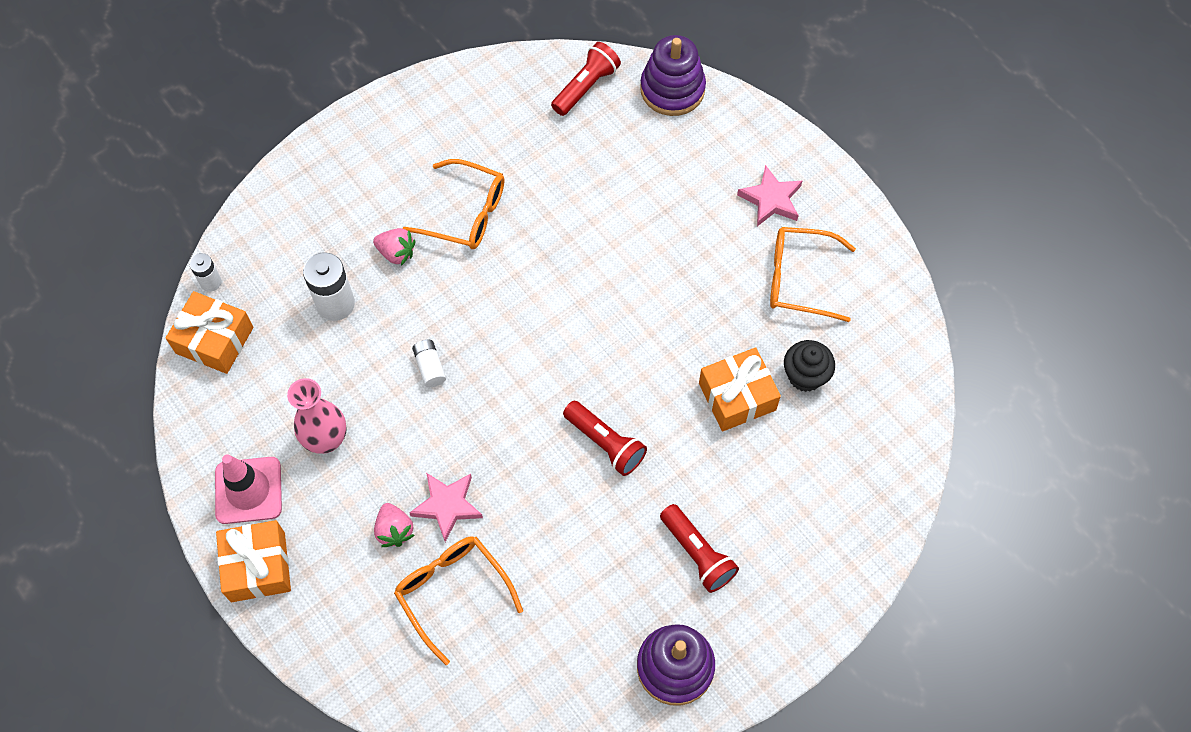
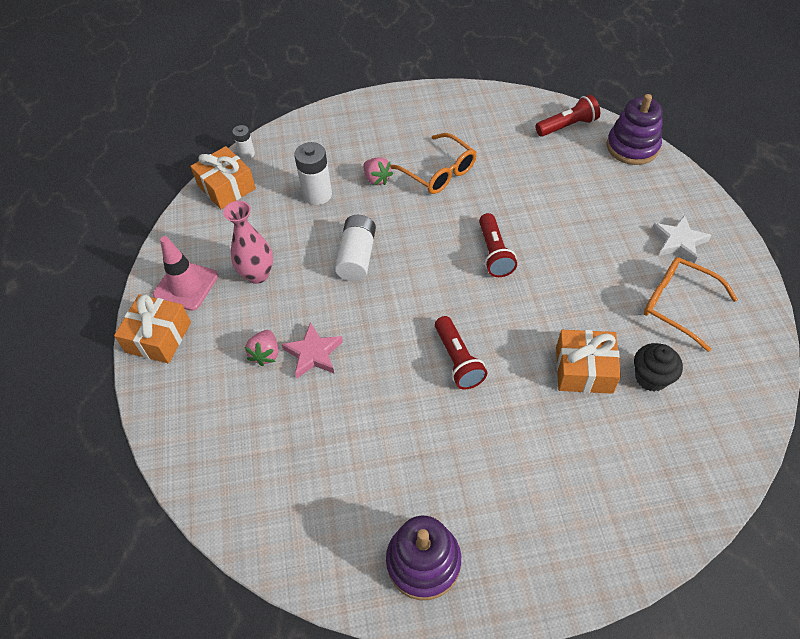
camera: 30 degrees right, 10 degrees down
orange glasses [394,537,523,665] -> none
white battery [412,340,446,387] -> white battery [335,215,376,282], size x1.76
red flashlight [660,504,739,593] -> red flashlight moved to [479,213,517,277]
pink star [737,165,803,226] -> white star [652,215,711,263]

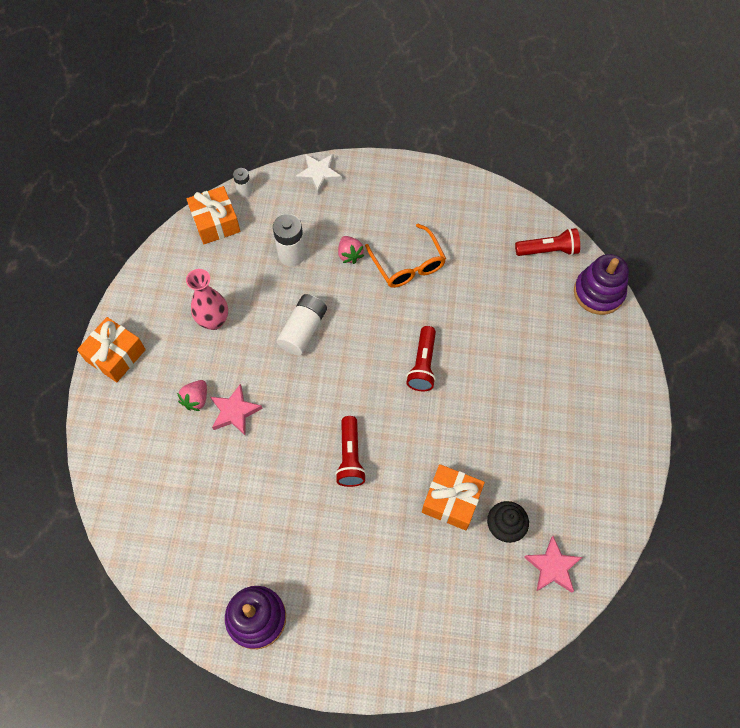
camera: 15 degrees right, 10 degrees up
pink traffic cone [153,236,218,311] -> none
orange glasses [644,257,738,352] -> none
white star [652,215,711,263] -> white star moved to [295,154,342,195]
none -> pink star [524,536,583,593]

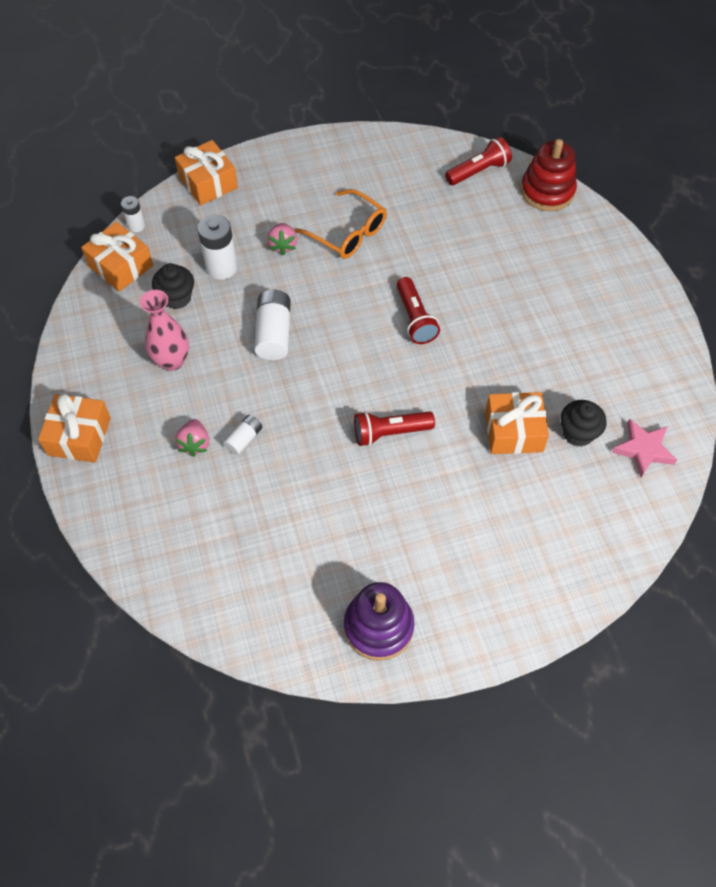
camera: 25 degrees left, 5 degrees down
pink star [211,384,263,435] -> white battery [223,415,262,455]
white star [295,154,342,195] -> orange gift [175,140,238,205]
red flashlight [335,416,366,487] -> red flashlight turned 105 degrees clockwise [354,411,435,446]
pink strawberry [338,236,365,264] -> pink strawberry turned 45 degrees clockwise [267,223,297,255]
purple stacking toy [574,254,629,315] -> red stacking toy [521,139,577,211]
none -> black cupcake [152,263,194,309]

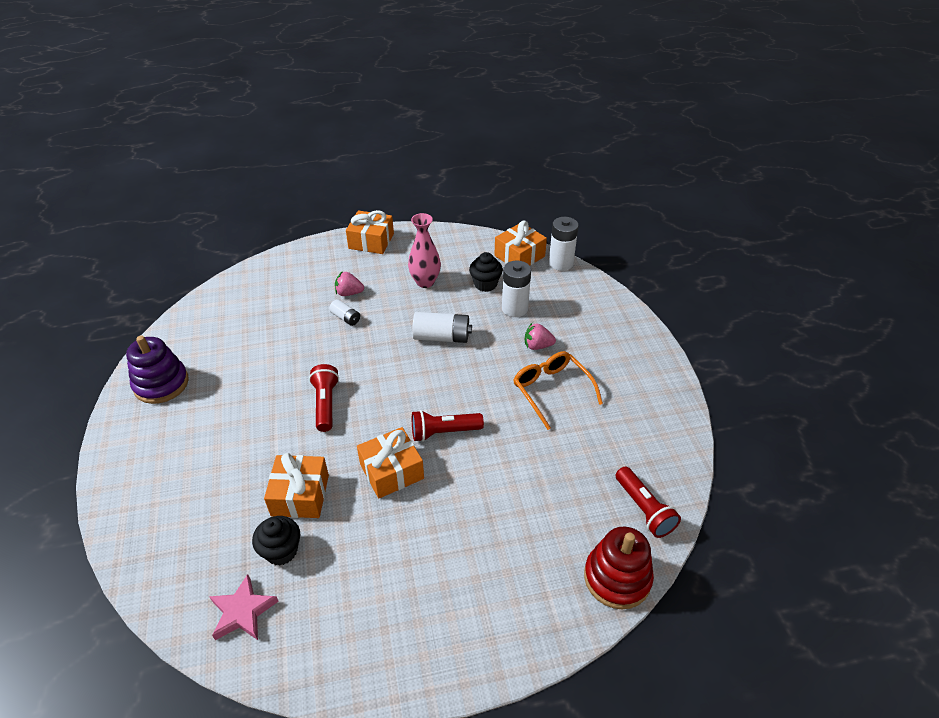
camera: 95 degrees right, 15 degrees down
white battery [121,196,145,232] -> white battery [549,217,579,271], size x1.76
orange gift [175,140,238,205] -> orange gift moved to [357,427,424,499]
orange glasses [294,189,387,259] -> orange glasses turned 105 degrees clockwise [514,351,603,430]

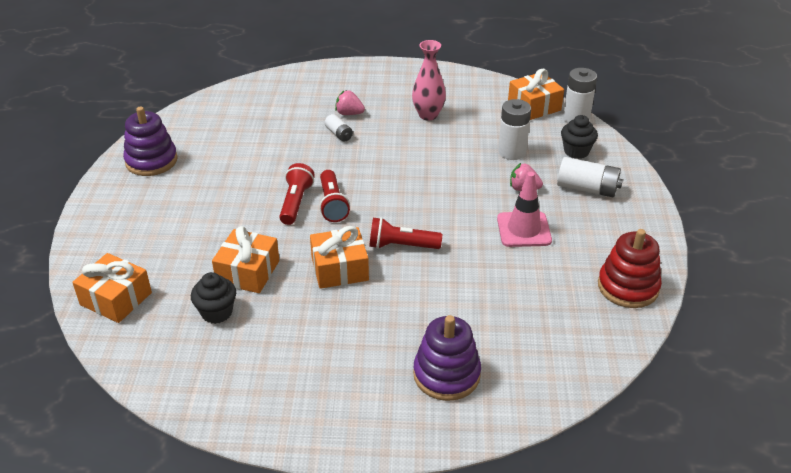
camera: 15 degrees right, 5 degrees down
pink star [209,574,279,640] -> none
orange gift [346,210,394,254] -> orange gift moved to [72,253,152,323]
white battery [412,312,472,343] -> white battery moved to [557,157,623,197]
black cupcake [469,252,503,292] -> black cupcake moved to [561,115,598,159]
orange glasses [514,351,603,430] -> pink traffic cone [497,172,552,247]
red stacking toy [584,527,654,609] -> red stacking toy moved to [598,229,662,308]
red flashlight [616,466,681,538] -> red flashlight moved to [319,170,350,222]
none -> purple stacking toy [413,315,481,401]

